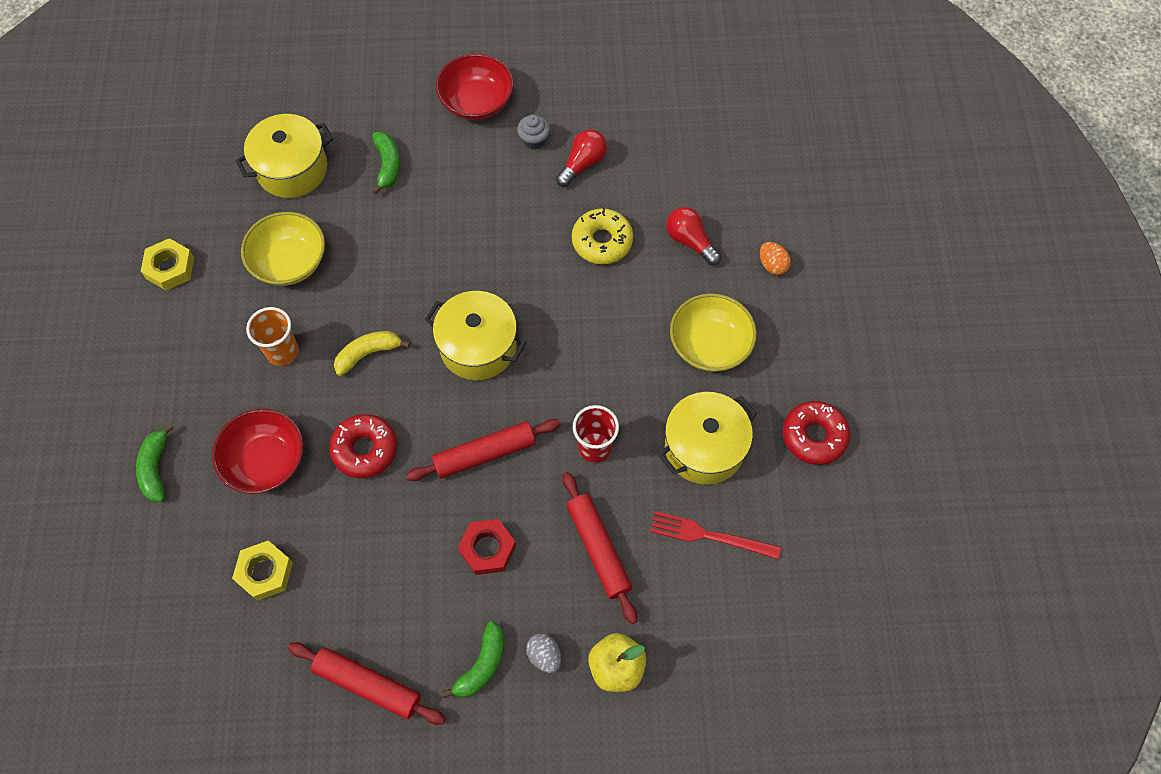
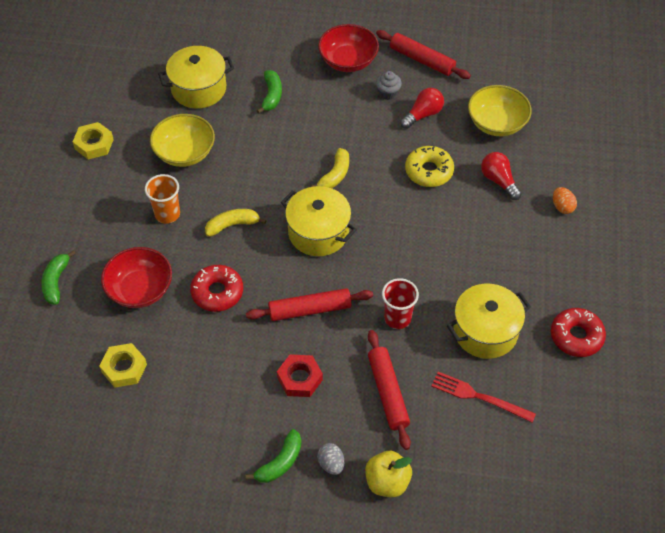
camera: 10 degrees right, 10 degrees down
red rolling pin [288,642,445,725] -> red rolling pin moved to [376,30,471,79]
yellow bowl [670,293,757,372] -> yellow bowl moved to [468,85,532,136]
none -> yellow banana [310,148,349,188]

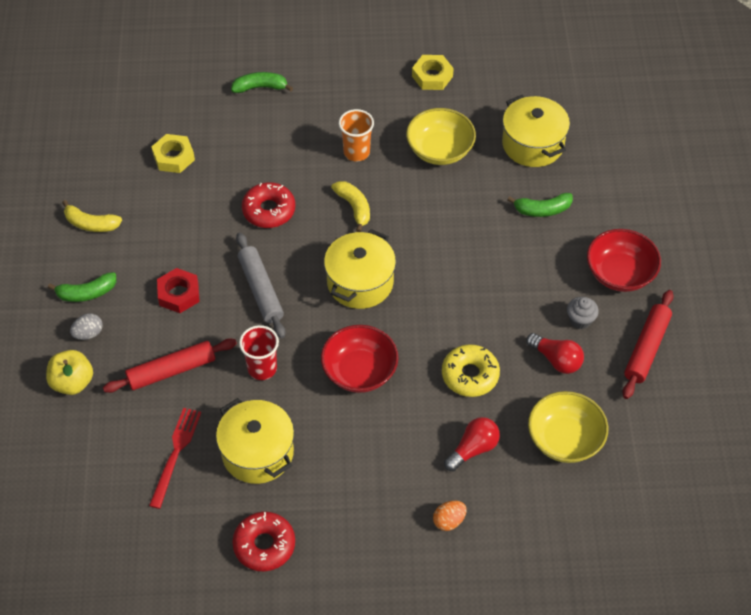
camera: 80 degrees right, 0 degrees up
red bowl [101,247,172,308] -> red bowl moved to [321,325,398,393]
green banana [245,429,301,483] -> green banana turned 45 degrees counterclockwise [48,272,116,302]
red rolling pin [246,288,373,321] -> grey rolling pin [236,232,285,339]
yellow banana [310,148,349,188] -> yellow banana moved to [62,200,122,232]

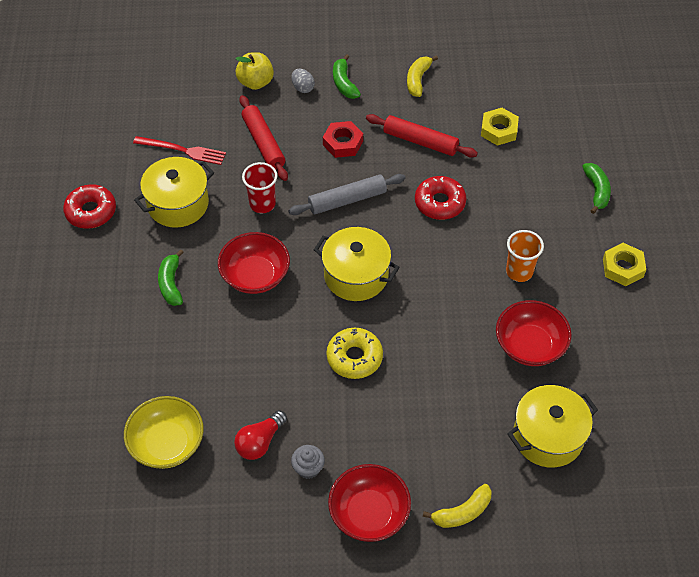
camera: 90 degrees right, 0 degrees up
yellow banana [331,181,370,232] -> yellow banana moved to [423,484,492,528]
yellow bowl [406,108,476,165] -> red bowl [496,300,572,366]
yellow nut [412,55,454,90] -> yellow nut moved to [603,243,646,286]
orange egg [433,501,467,531] -> none
yellow donut [442,344,500,397] -> yellow donut moved to [327,328,383,379]
red light bulb [444,417,500,472] -> none
green banana [508,193,573,217] -> green banana moved to [158,249,184,306]
red rolling pin [623,290,674,399] -> red rolling pin moved to [366,114,478,157]

